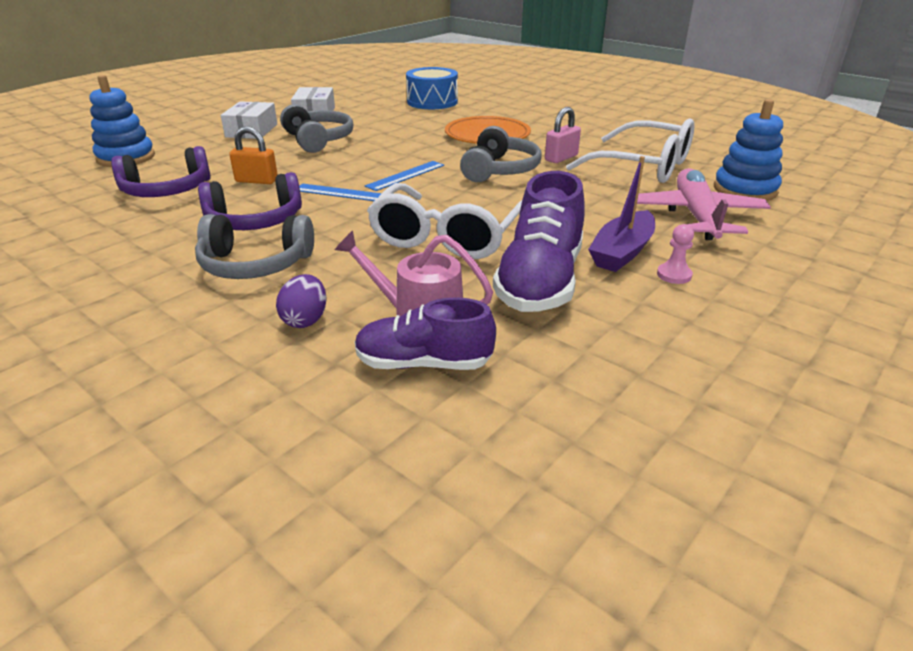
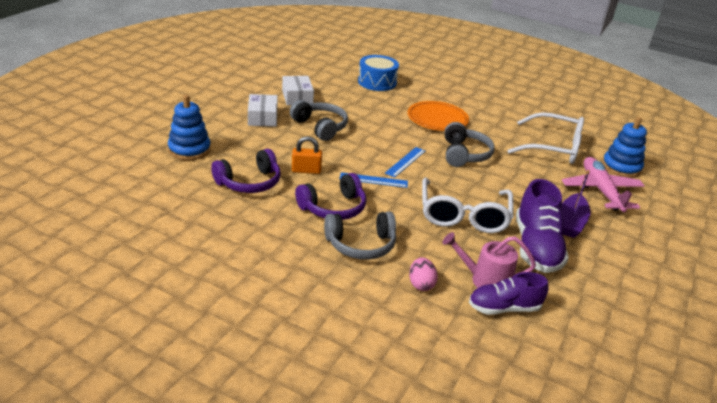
camera: 15 degrees left, 0 degrees up
purple egg [276,274,327,328] -> pink egg [409,257,438,291]
pink padlock [545,107,581,163] -> none
pink pawn [657,224,694,284] -> none

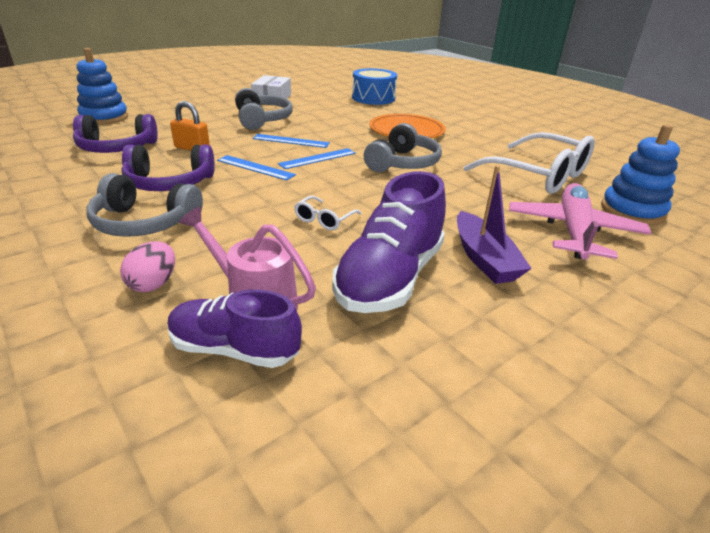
camera: 25 degrees right, 0 degrees up
white box [248,94,278,127] -> none
white glasses [422,178,514,233] -> white glasses [294,196,361,230], size x0.42
purple boat [561,170,590,238] -> purple boat turned 60 degrees counterclockwise [457,166,532,284]
none -> blue ruler [253,134,330,148]

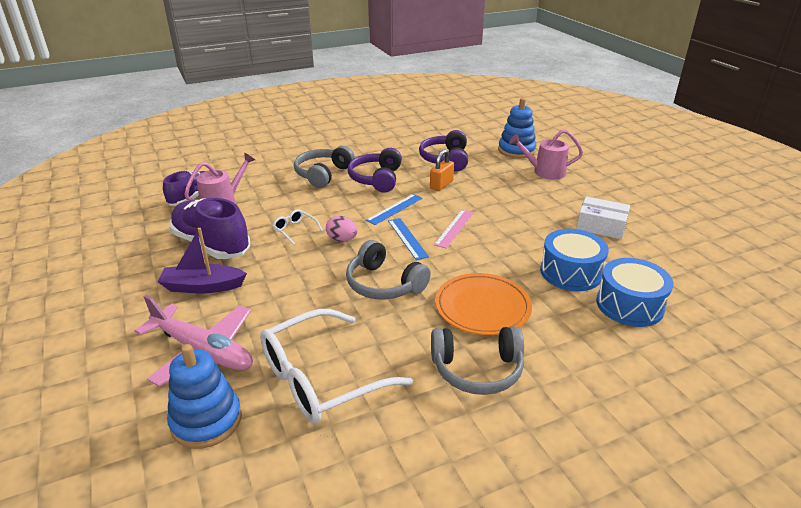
camera: 105 degrees right, 0 degrees up
pink egg [120,241,175,292] -> pink egg moved to [326,216,358,242]
grey headphones [235,88,293,130] -> grey headphones moved to [431,326,524,395]
blue ruler [253,134,330,148] -> pink ruler [434,210,474,249]
none -> pink watering can [509,129,583,180]
none -> blue drum [540,229,609,291]

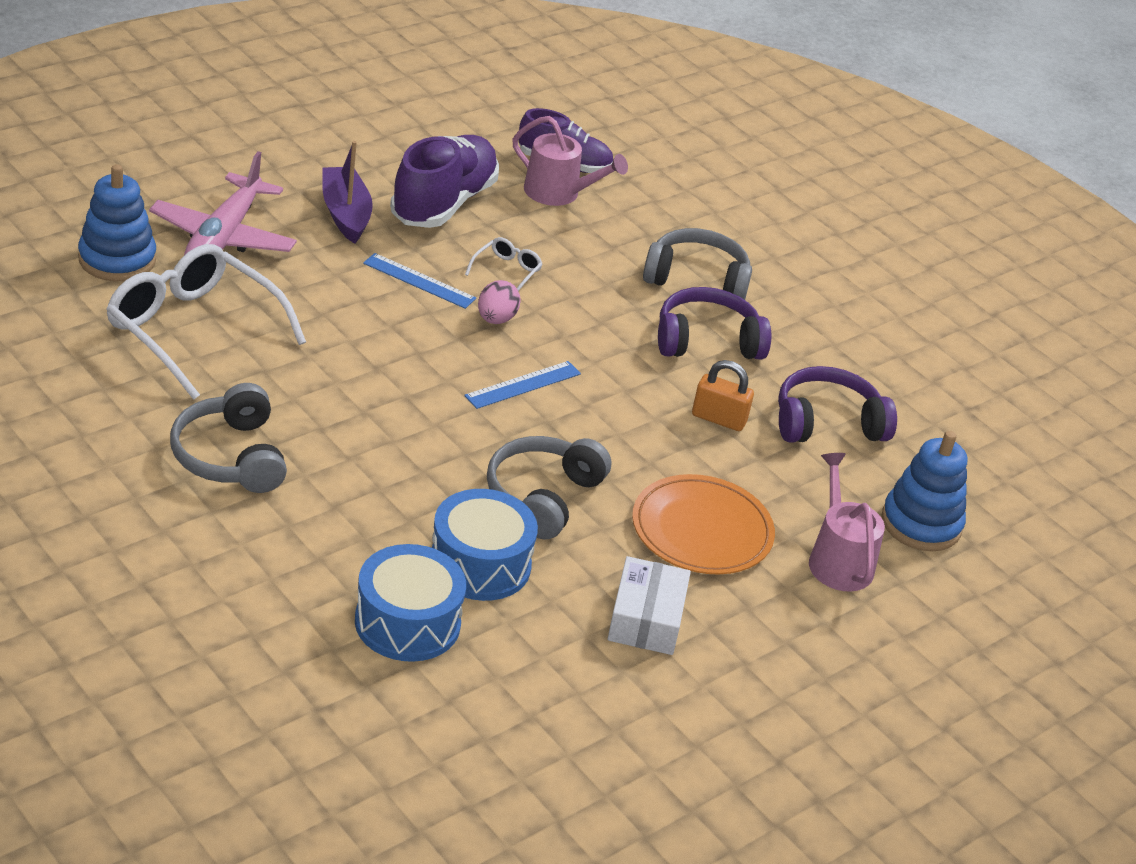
camera: 70 degrees right, 5 degrees up
grey headphones [346,240,431,300] -> grey headphones moved to [487,436,611,540]
blue ruler [366,194,422,225] -> blue ruler moved to [363,253,476,309]
pink ruler [434,210,474,249] -> none
orange plate [435,273,532,335] -> orange plate moved to [632,474,775,574]

